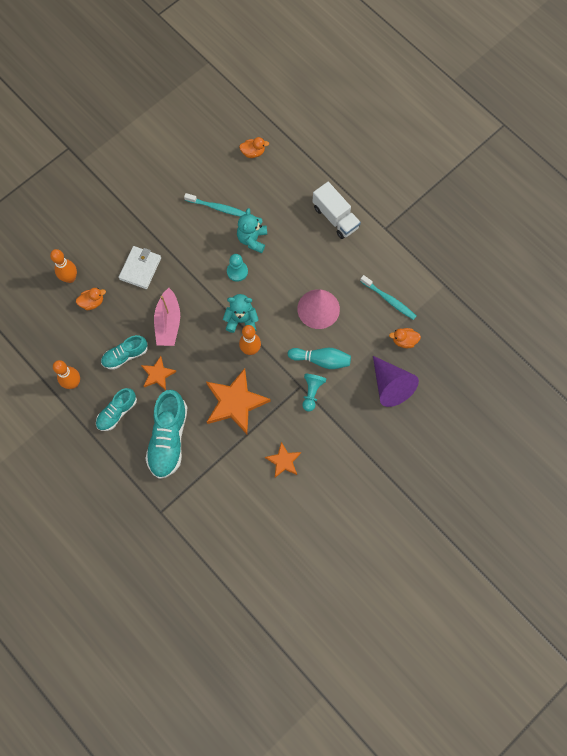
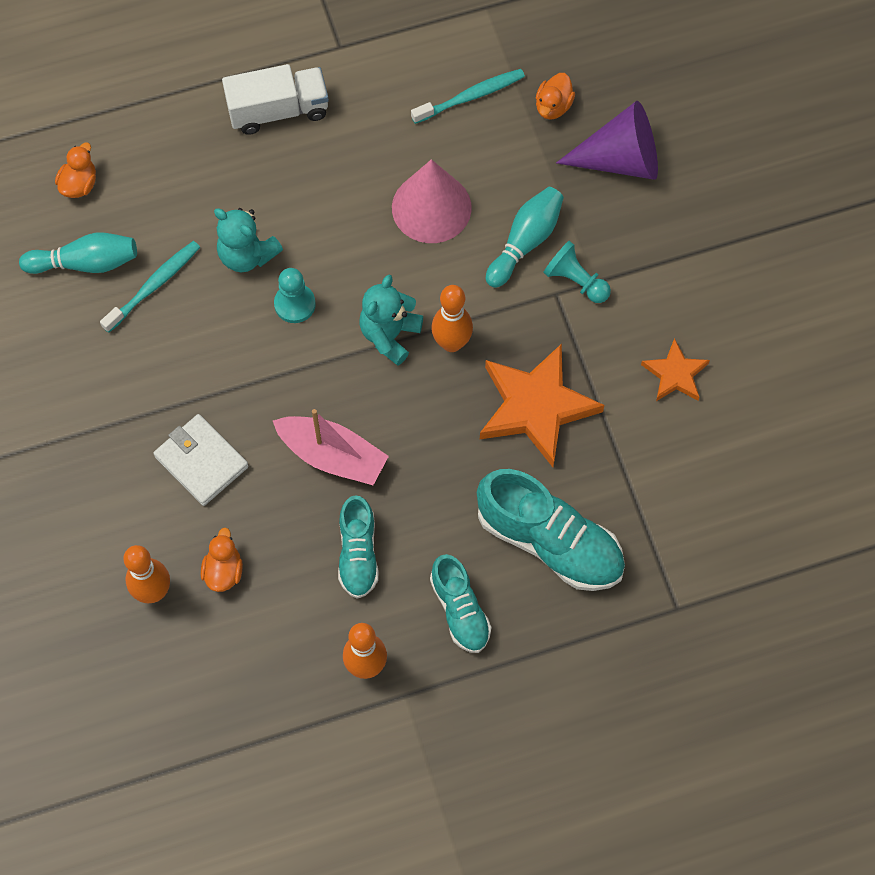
camera: 65 degrees left, 5 degrees down
orange star [141,356,177,390] -> none
none -> turquoise bowling pin [19,232,137,274]

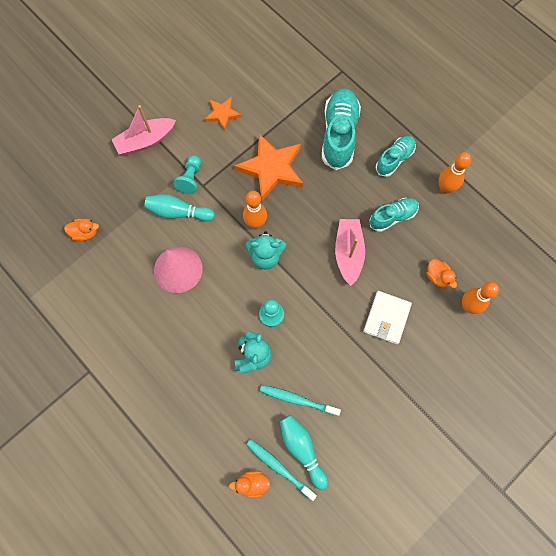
camera: 115 degrees left, 5 degrees up
orange duck [201,527,243,592] -> orange duck turned 105 degrees counterclockwise [427,259,457,288]
white truck [222,64,329,135] -> none
turquoise toothbrush [411,69,525,124] -> turquoise toothbrush moved to [246,439,317,501]
purple cone [556,101,658,180] -> none
none -> pink boat [111,105,176,155]

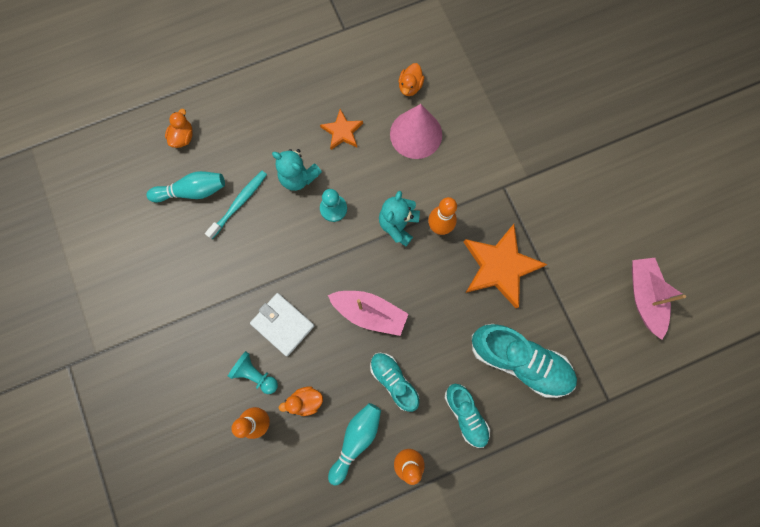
camera: 110 degrees right, 5 degrees up
orange duck [64,219,99,241] -> orange duck moved to [399,63,424,96]
pink boat [111,105,176,155] -> pink boat moved to [632,258,686,340]
turquoise bowling pin [144,194,215,221] -> turquoise bowling pin moved to [328,403,381,486]
turquoise pawn [173,155,201,194] -> turquoise pawn moved to [228,351,278,394]
orange star [205,97,242,131] -> orange star moved to [320,109,363,150]
turquoise toothbrush [246,439,317,501] -> none
turquoise shoe [370,198,419,232] -> turquoise shoe turned 150 degrees clockwise [370,353,419,412]

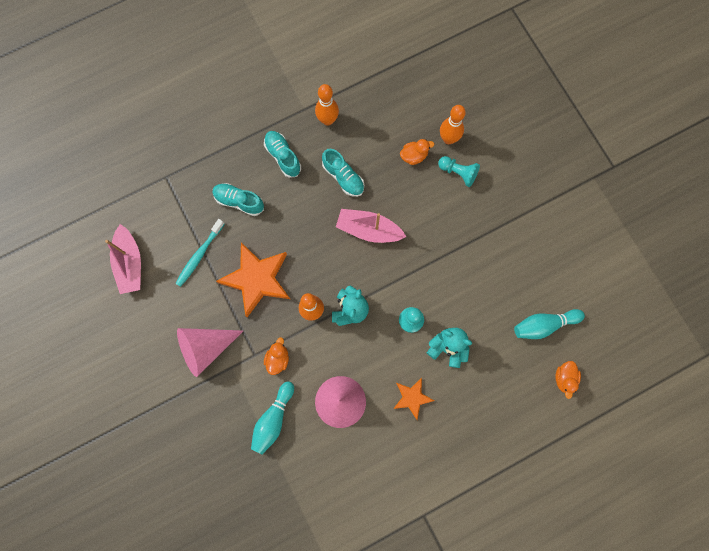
camera: 175 degrees right, 0 degrees up
turquoise toothbrush [205,171,267,239] -> turquoise toothbrush moved to [175,219,224,287]
white wallet [250,293,315,356] -> none
turquoise bowling pin [328,403,381,486] -> turquoise bowling pin moved to [251,381,294,454]
orange duck [399,63,424,96] -> orange duck moved to [264,337,289,375]
turquoise shoe [472,324,577,398] -> turquoise shoe [212,183,264,216], size x0.60
none -> pink cone [177,328,243,377]

